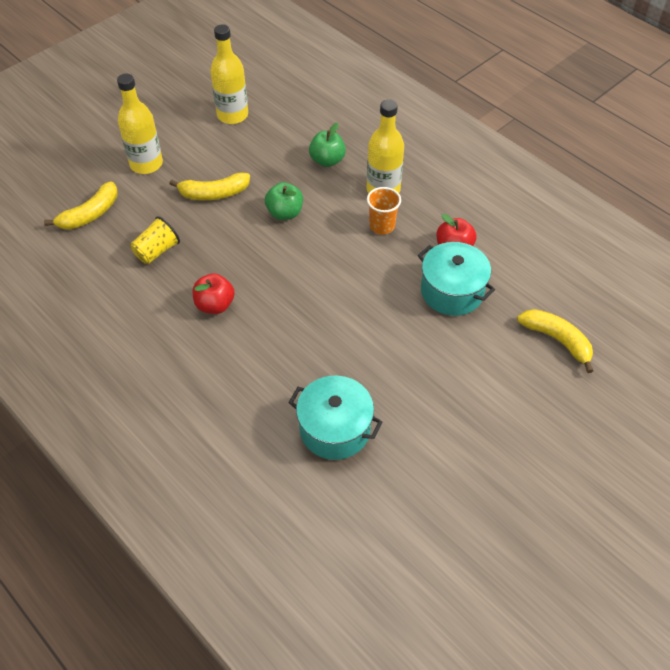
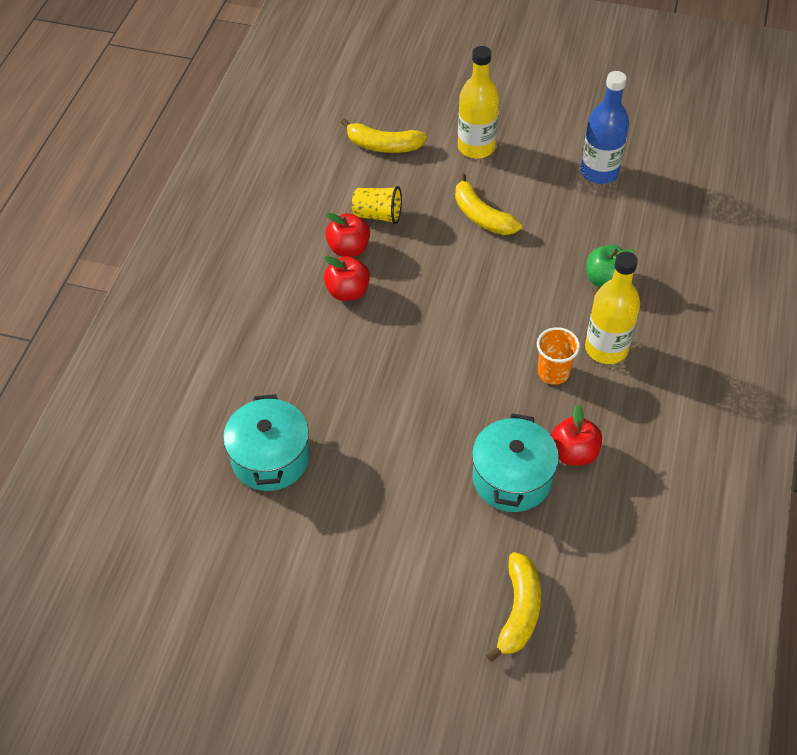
camera: 60 degrees right, 0 degrees up
yellow bottle [210,24,248,124] -> blue bottle [581,71,629,184]
green apple [265,182,303,220] -> none
none -> red apple [325,213,370,257]

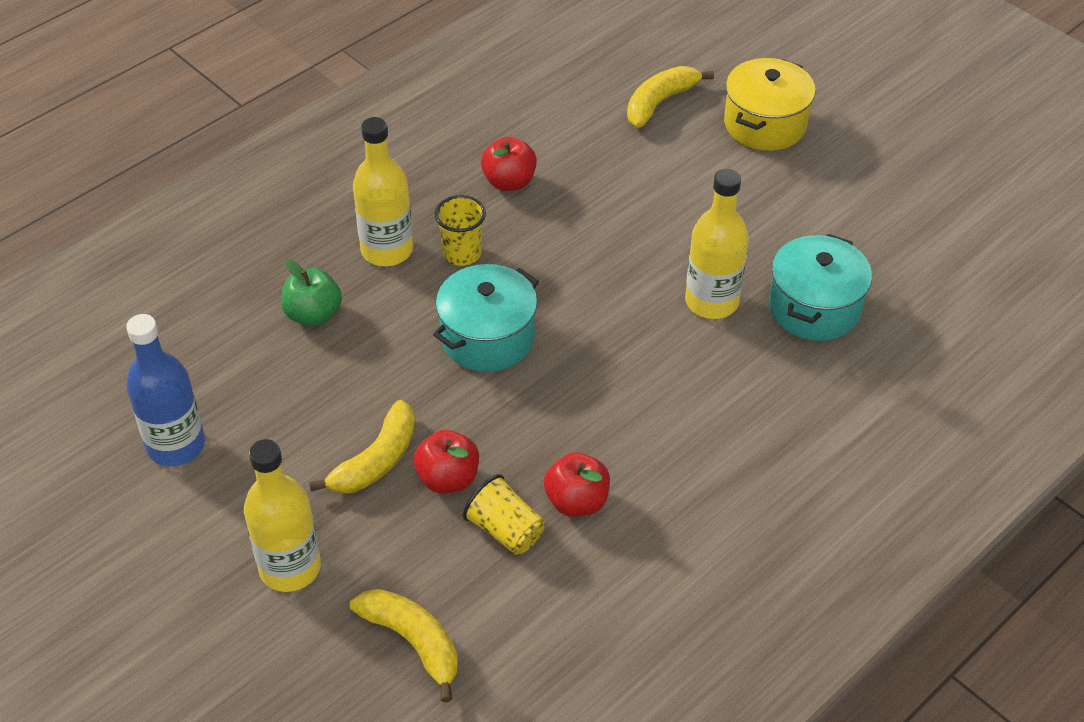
camera: 150 degrees left, 5 degrees down
red apple [324,256,370,301] -> red apple moved to [414,430,479,494]
yellow banana [455,173,522,235] -> yellow banana turned 45 degrees clockwise [309,400,415,493]
turquoise pot [472,413,559,512] -> turquoise pot moved to [433,264,539,372]
orange cup [537,327,580,385] -> yellow cup [435,195,486,266]
none -> yellow bottle [685,169,749,319]
none -> yellow pot [724,58,816,151]

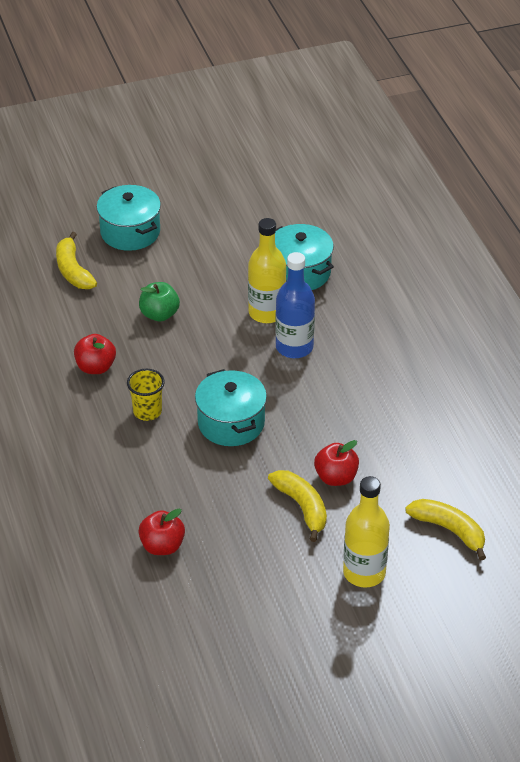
camera: 65 degrees left, 5 degrees down
blue bottle [126,314,205,466] -> blue bottle moved to [275,252,315,358]
green apple [281,260,342,326] -> green apple moved to [139,282,180,321]
yellow banana [350,589,458,702] -> yellow banana turned 60 degrees clockwise [405,499,486,560]
yellow bottle [353,117,413,266] -> none
yellow cup [463,474,545,555] -> none
red apple [544,452,610,517] -> red apple moved to [138,509,185,555]
yellow pot [724,58,816,151] -> turquoise pot [97,185,161,251]

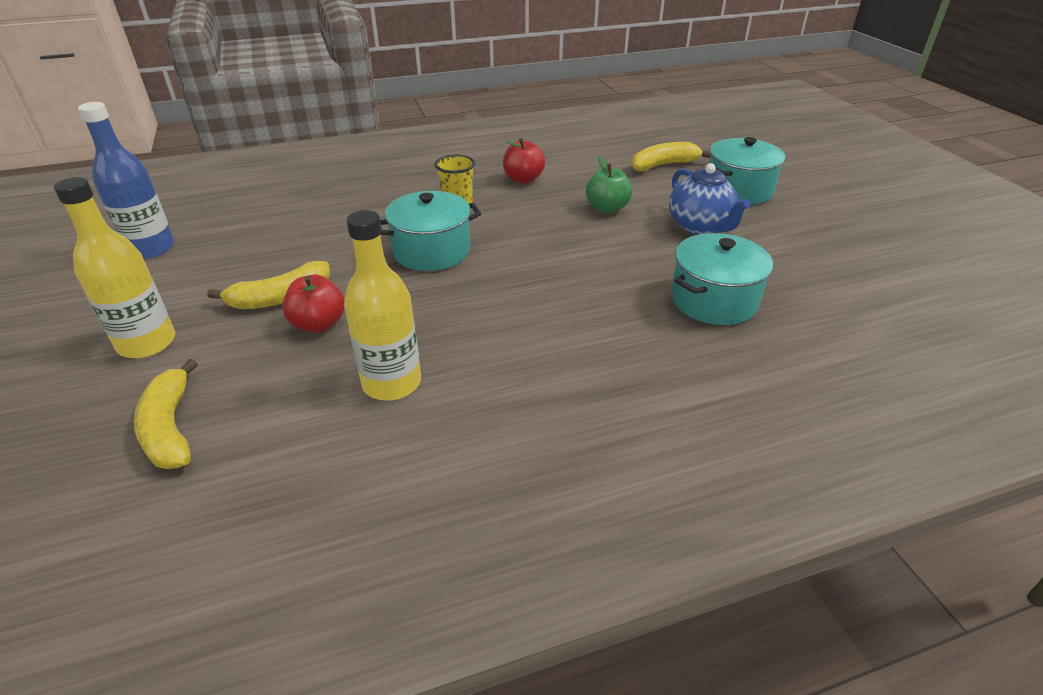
camera: 90 degrees right, 5 degrees down
red apple [138,509,185,555] -> none
yellow bottle [248,218,286,323] -> yellow bottle moved to [344,210,421,401]
blue bottle [275,252,315,358] -> blue bottle moved to [78,102,175,259]
yellow banana [405,499,486,560] -> yellow banana turned 120 degrees clockwise [134,359,198,469]
none -> blue teapot [669,163,750,235]

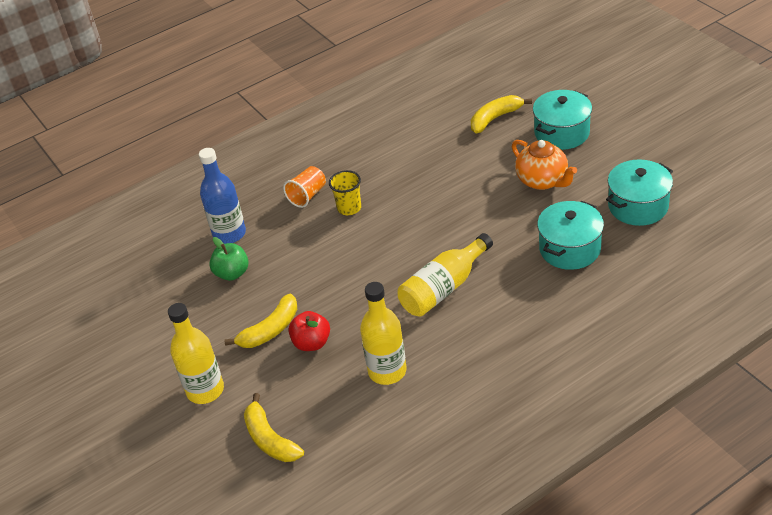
camera: 10 degrees left, 5 degrees up
blue bottle [78,102,175,259] -> blue bottle moved to [199,148,246,244]
turquoise pot [380,191,481,271] -> turquoise pot moved to [606,160,673,226]
red apple [503,138,545,184] -> none
green apple [586,156,632,213] -> green apple moved to [209,237,249,281]
blue teapot [669,163,750,235] -> orange teapot [512,140,577,190]
none -> orange cup [283,166,326,208]
none -> yellow bottle [398,233,493,317]

